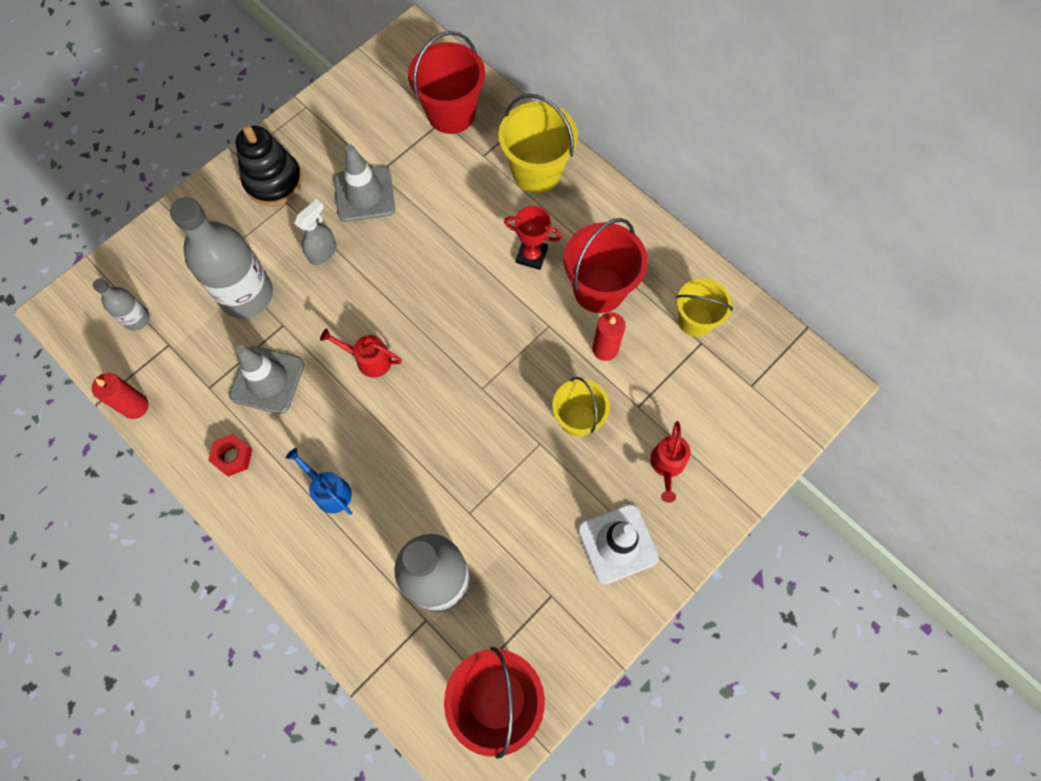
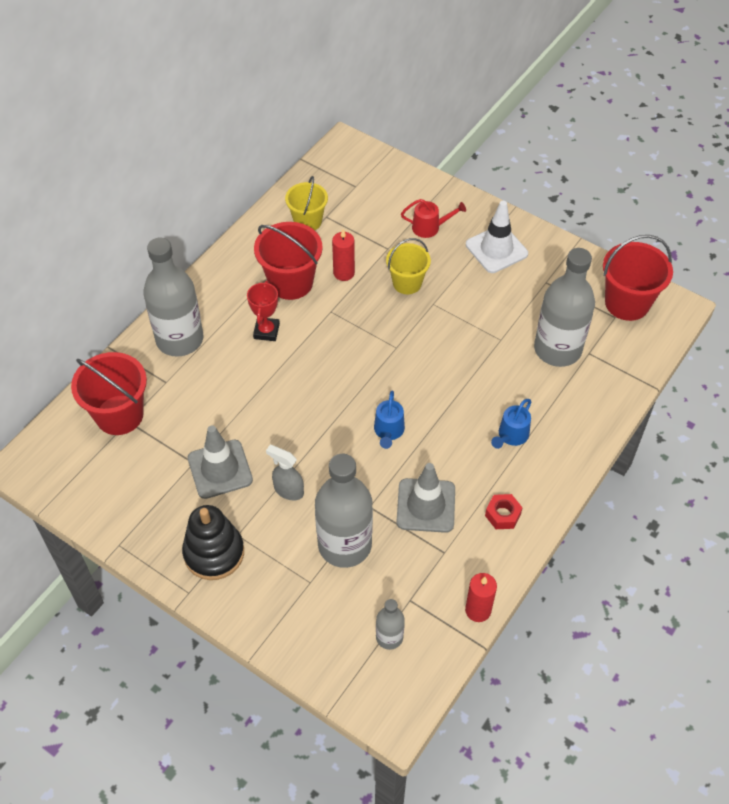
camera: 100 degrees left, 15 degrees down
red watering can [320,328,402,378] -> blue watering can [374,390,405,449]
yellow bucket [498,94,578,193] -> grey bottle [143,238,203,357]

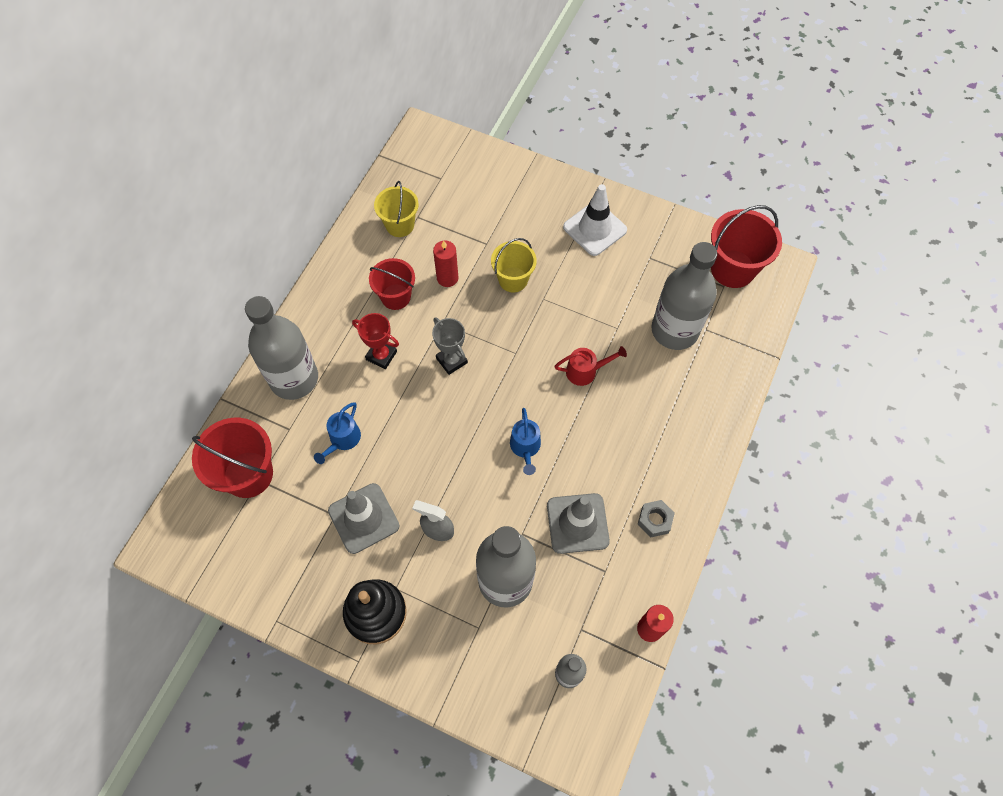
camera: 10 degrees left, 10 degrees up
red trophy [247,281,280,341] -> red trophy turned 60 degrees counterclockwise [352,313,399,369]
red bucket [254,222,323,300] -> red bucket [369,258,415,310], size x0.66
red watering can [401,199,466,238] -> red watering can moved to [555,346,627,386]
red nut [485,494,523,529] -> grey nut [637,500,675,537]
blue watering can [491,399,531,449] -> blue watering can moved to [314,403,361,464]
none -> grey trophy [432,318,468,375]

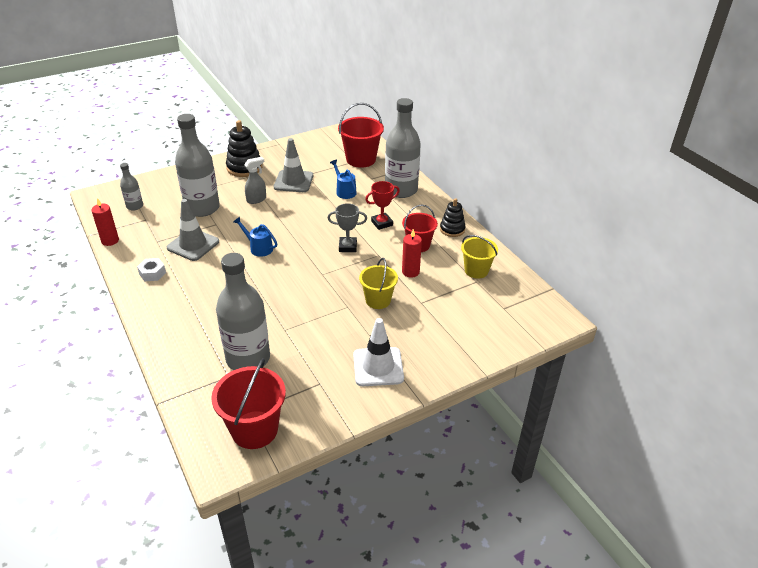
camera: 125 degrees right, 25 degrees down
red watering can [555,346,627,386] -> none
grey nut [637,500,675,537] -> white nut [137,258,166,281]
none -> black stacking toy [440,198,466,237]

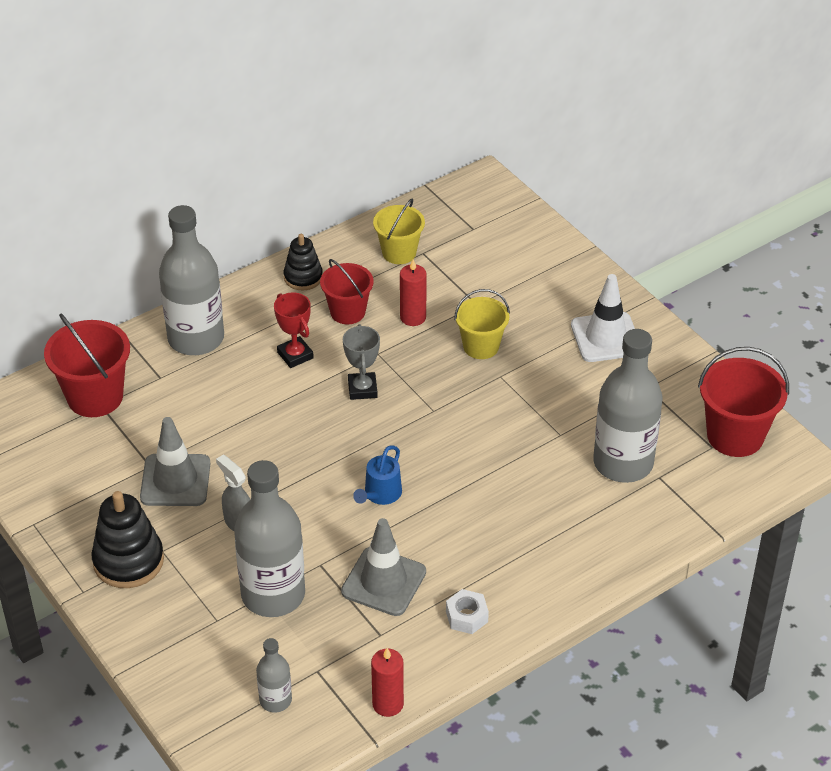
camera: 95 degrees left, 5 degrees up
blue watering can [330,160,357,199] -> none

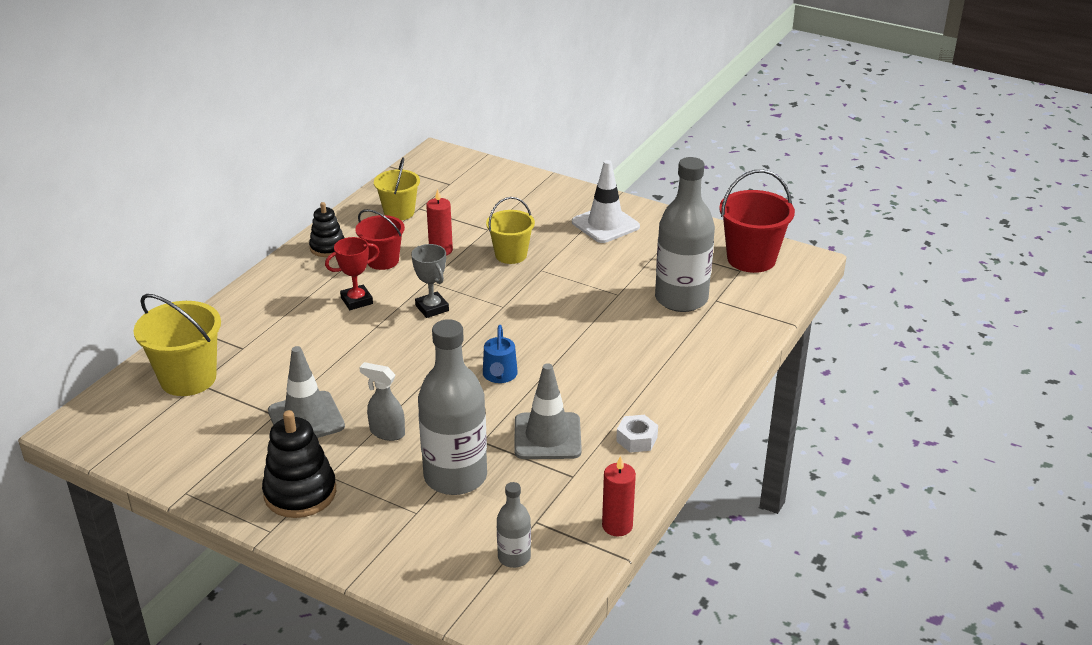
camera: 25 degrees left, 10 degrees down
red bucket [44,314,130,417] -> yellow bucket [134,294,221,396]
grey bottle [159,205,224,355] -> none
red trophy [274,293,314,368] -> red trophy turned 60 degrees counterclockwise [325,237,380,310]

